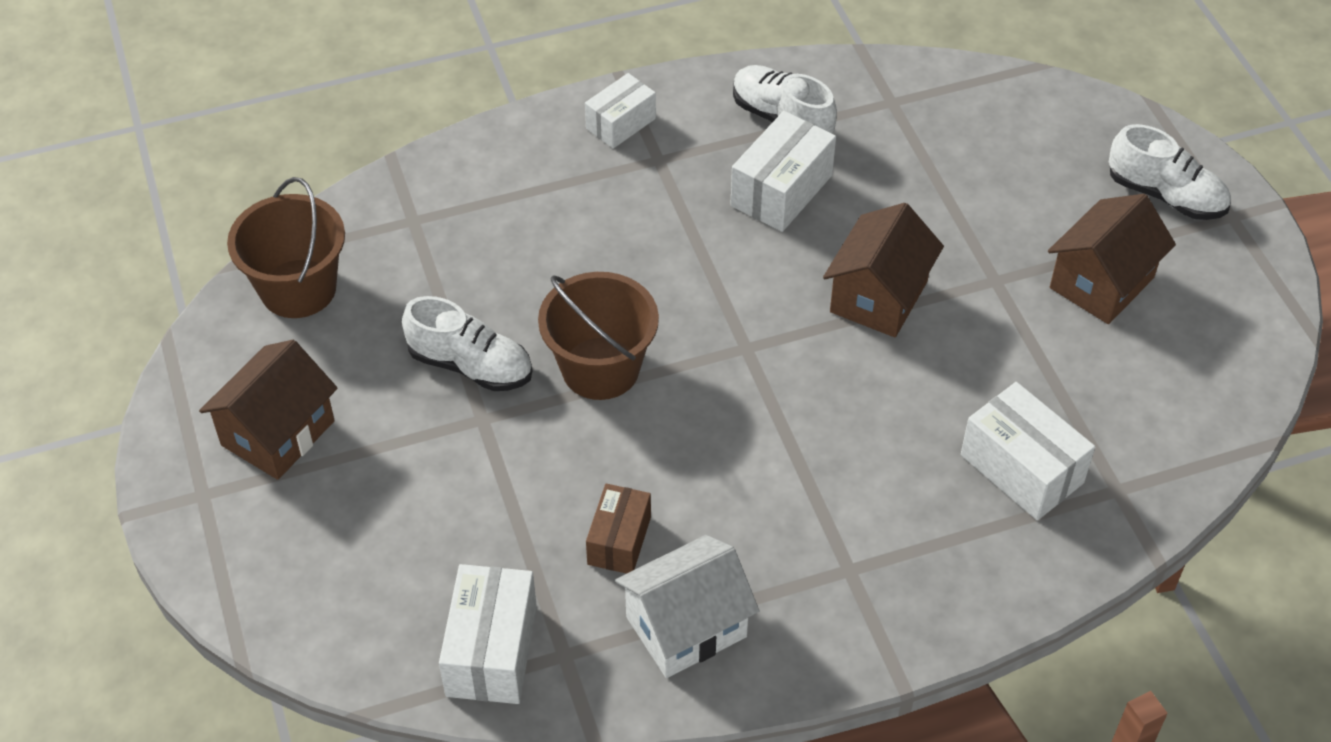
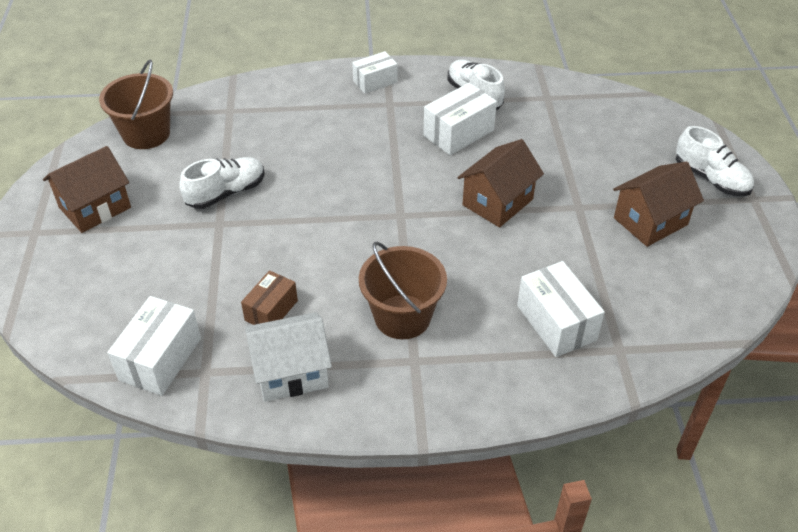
camera: 15 degrees right, 5 degrees down
white shoe [402,296,532,391] -> white shoe turned 75 degrees counterclockwise [179,157,265,209]
brown bucket [538,272,659,400] -> brown bucket moved to [359,242,447,339]

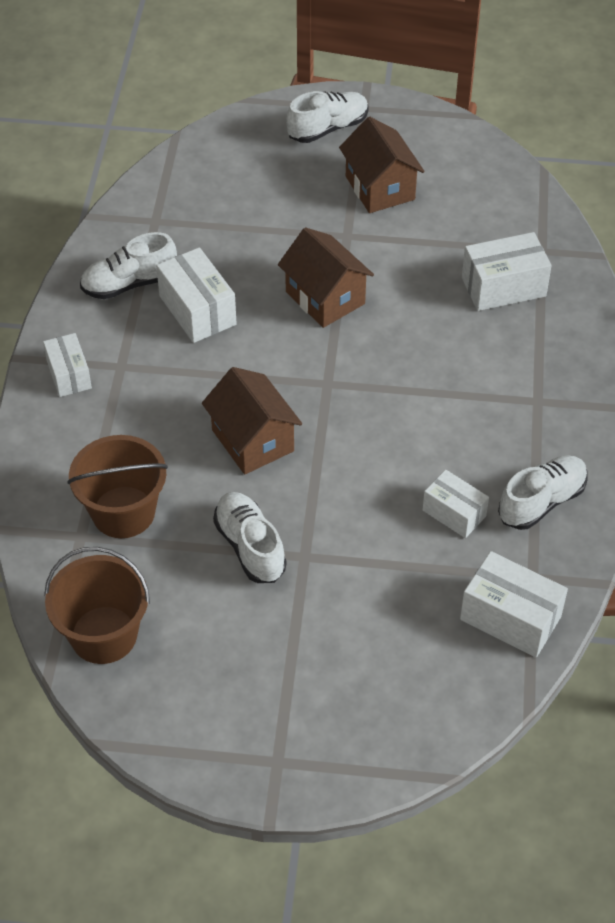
camera: 80 degrees left, 5 degrees up
brown house [43,146,131,233] -> brown house moved to [202,367,302,475]
brown box [241,270,298,325] -> white box [423,470,489,538]
white house [245,312,332,402] -> white shoe [498,455,588,530]
brown bucket [359,242,447,339] -> brown bucket moved to [67,435,168,538]

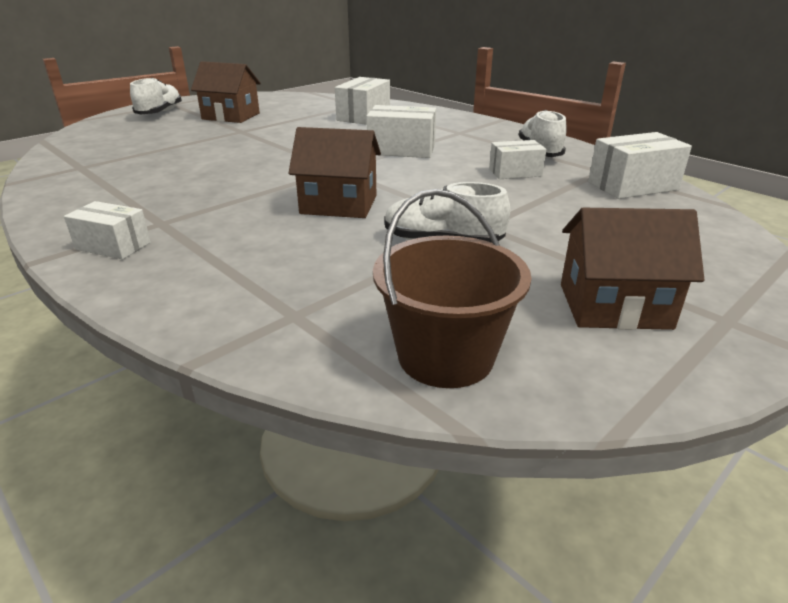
camera: 50 degrees left, 20 degrees down
brown bucket [67,435,168,538] -> none
white shoe [80,232,177,299] -> none
white box [156,247,237,343] -> white box moved to [366,105,436,158]
brown house [278,227,374,328] -> brown house moved to [561,208,704,330]

